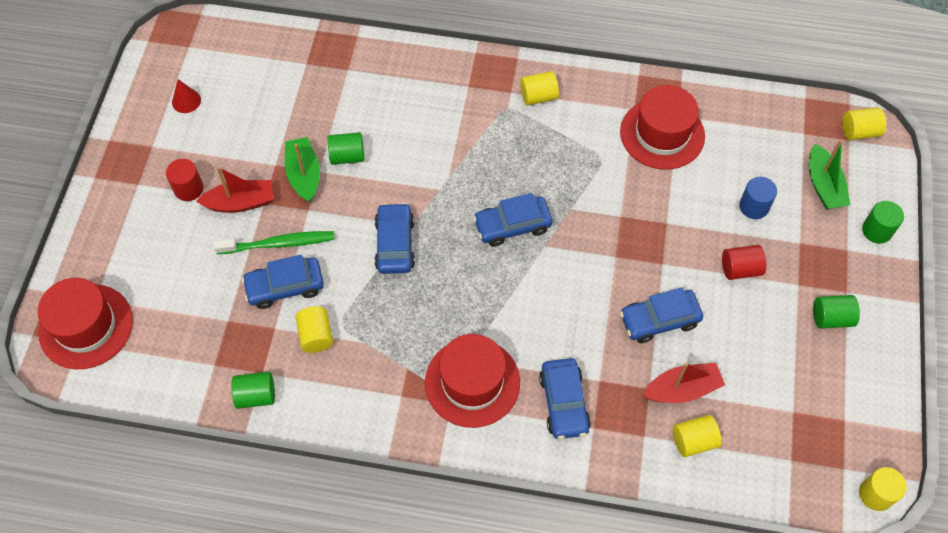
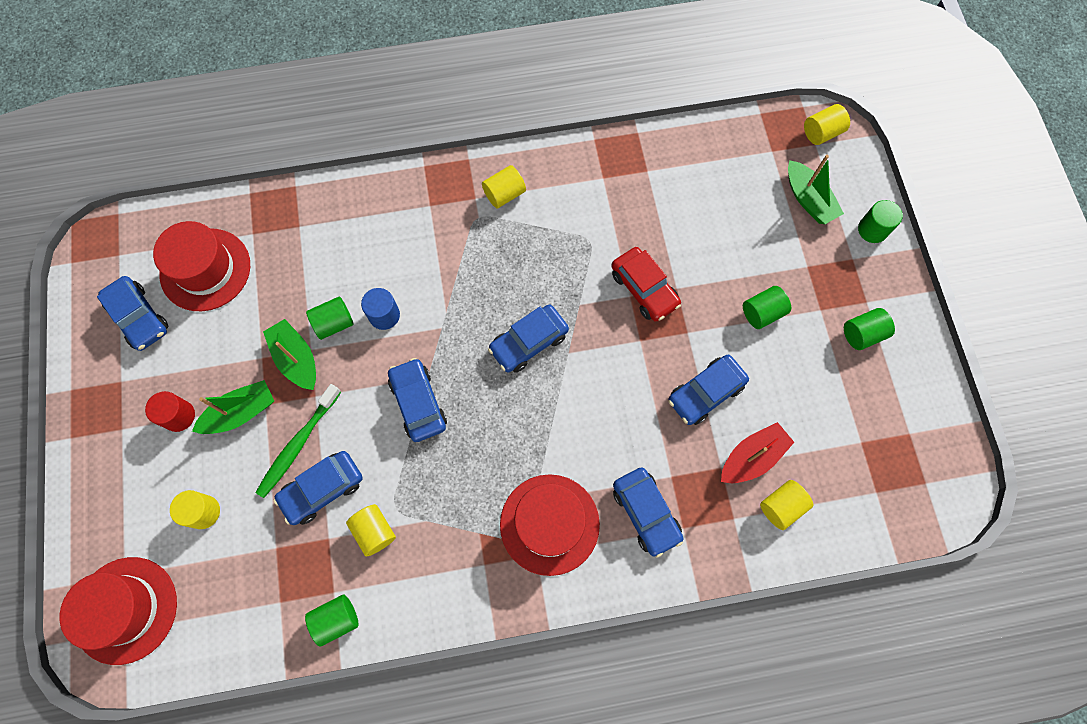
camera: 20 degrees left, 10 degrees up
red cone [172,79,201,113] -> blue car [97,276,169,351]
red boat [196,166,274,213] -> green boat [192,380,274,434]
green toothbrush [214,231,335,254] -> green toothbrush turned 150 degrees clockwise [255,384,341,498]
red hat [620,85,705,169] -> red hat moved to [153,221,250,311]
red cylinder [722,245,766,280] -> green cylinder [743,286,791,329]
blue cylinder [739,177,777,219] -> blue cylinder moved to [361,288,400,330]
yellow cylinder [859,467,907,511] -> yellow cylinder moved to [170,490,220,529]
none -> red car [611,247,681,322]

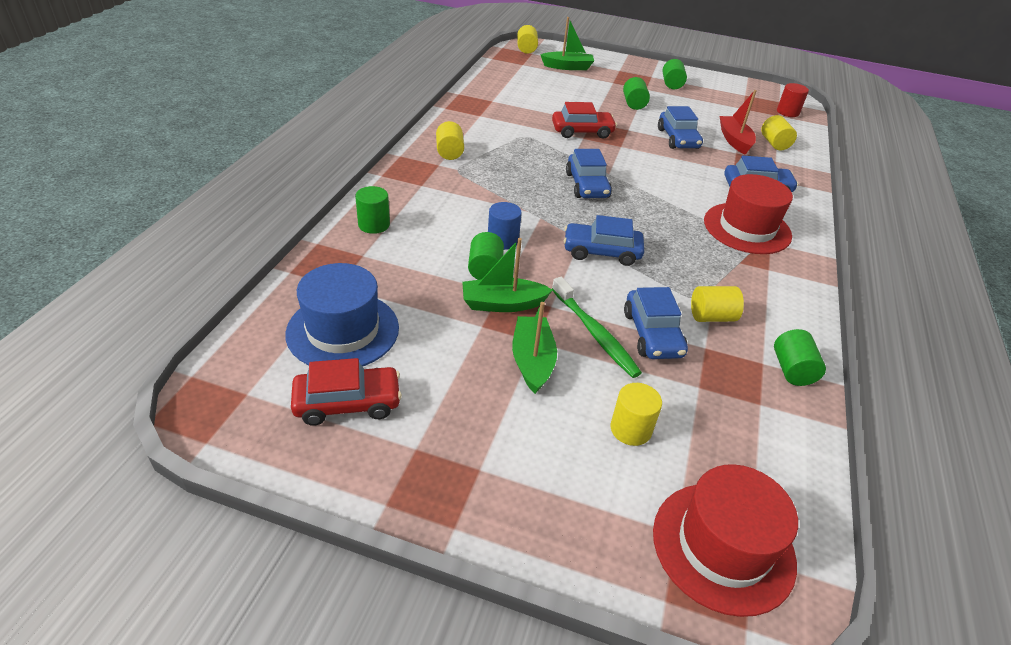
camera: 65 degrees left, 30 degrees down
blue car [97,276,169,351] -> red car [291,358,402,426]
red cylinder [145,391,195,432] -> red cylinder moved to [777,83,809,117]
red hat [153,221,250,311] -> blue hat [285,263,399,367]
green cylinder [858,200,903,243] -> green cylinder moved to [355,186,390,234]

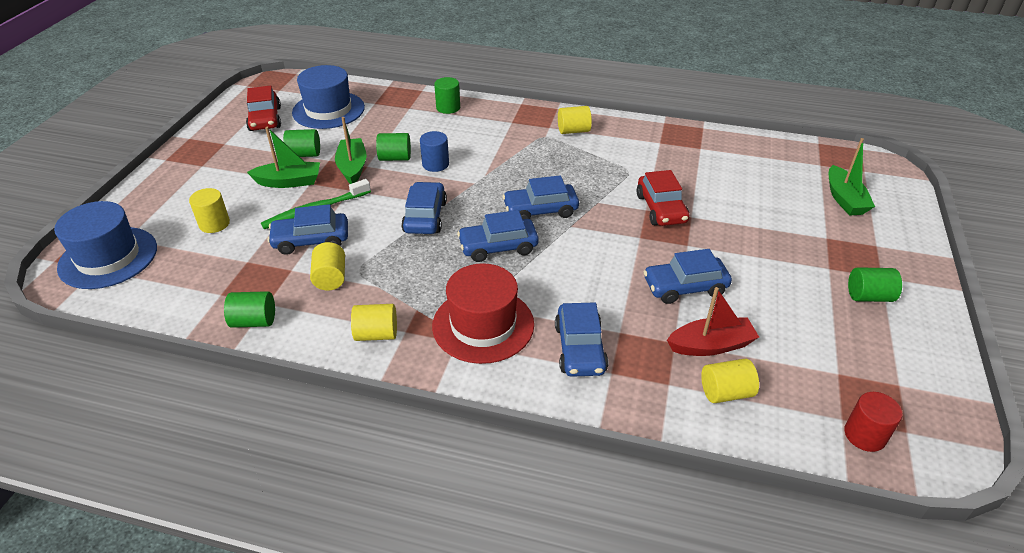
camera: 90 degrees right, 0 degrees up
yellow cylinder [517,25,538,54] -> yellow cylinder moved to [351,304,397,341]
green cylinder [623,77,650,110] -> green cylinder moved to [283,129,320,157]
red hat [653,464,798,617] -> blue hat [54,201,157,289]
none -> blue car [457,210,539,262]

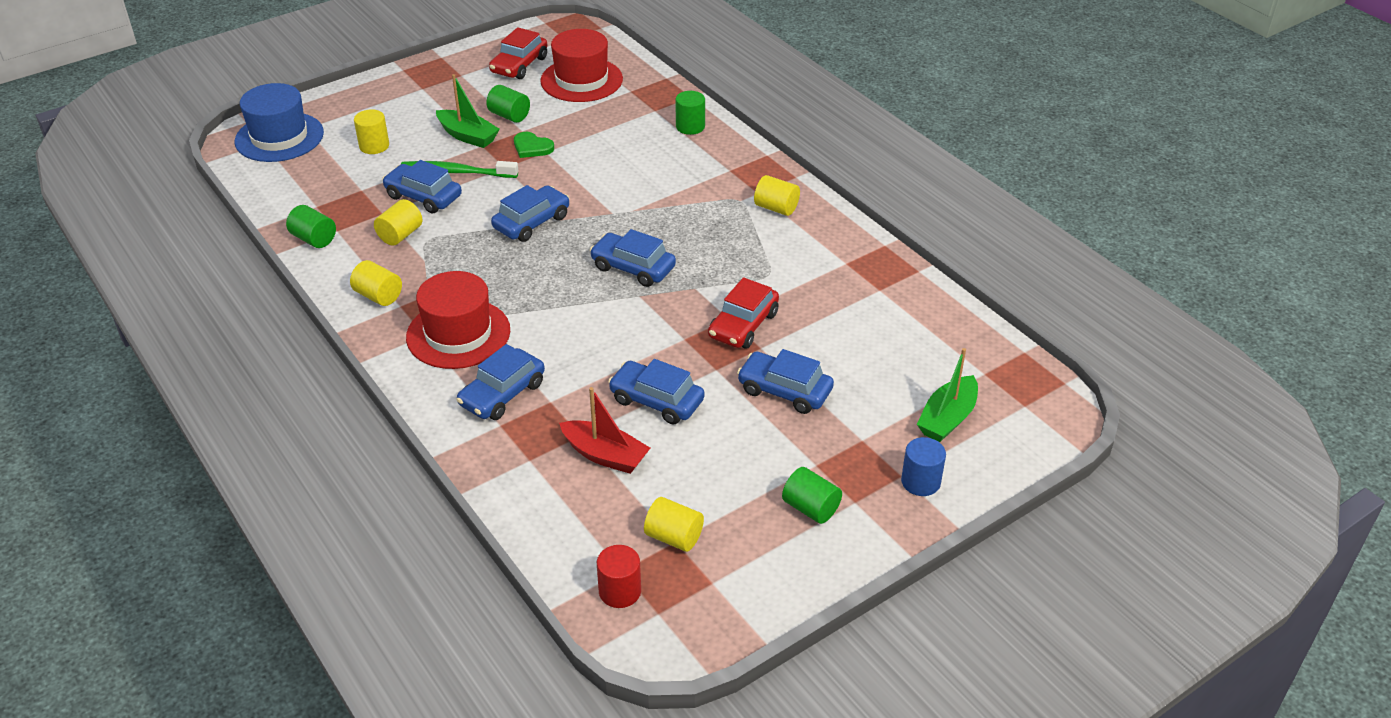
camera: 40 degrees right, 0 degrees up
blue hat [292,65,365,129] -> red hat [540,29,623,102]
green boat [335,117,367,184] -> green heart [514,132,554,158]
green cylinder [376,133,411,161] -> none
blue cylinder [420,131,449,172] -> blue cylinder moved to [901,437,946,496]
blue car [457,210,539,262] -> blue car moved to [737,349,834,414]
yellow cylinder [701,358,759,403] -> yellow cylinder moved to [644,497,704,552]

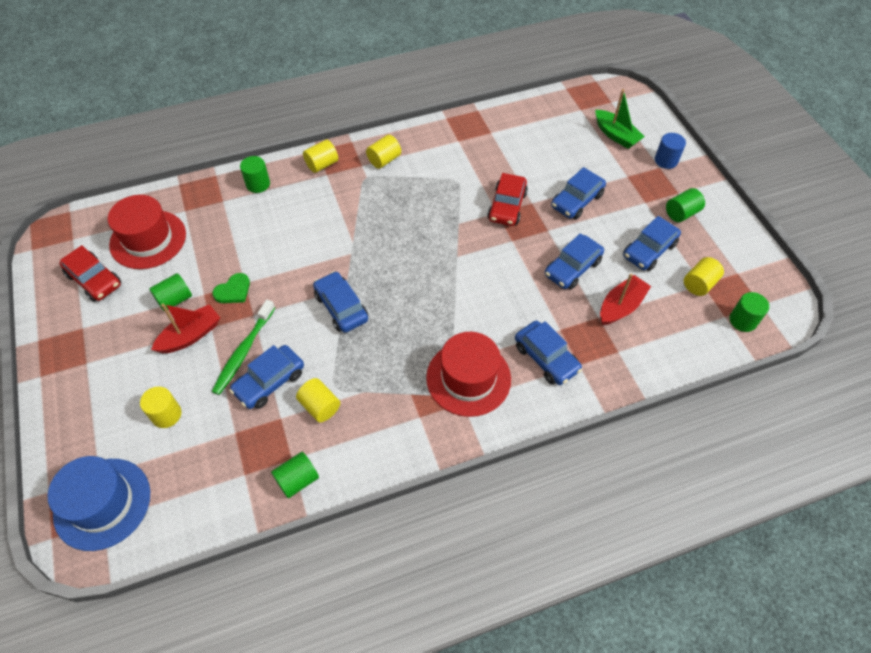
camera: 75 degrees left, 15 degrees up
yellow cylinder [350,260,402,306] -> yellow cylinder moved to [303,140,338,173]
green boat [436,74,500,148] -> red boat [151,304,220,353]
blue car [590,229,676,287] -> blue car moved to [623,216,681,271]
red cylinder [597,545,641,608] -> green cylinder [730,292,769,332]
red car [708,277,779,349] -> red car turned 60 degrees clockwise [487,173,528,226]

